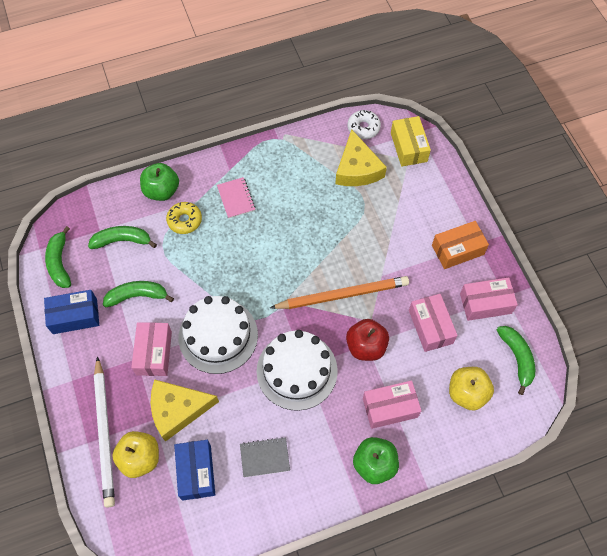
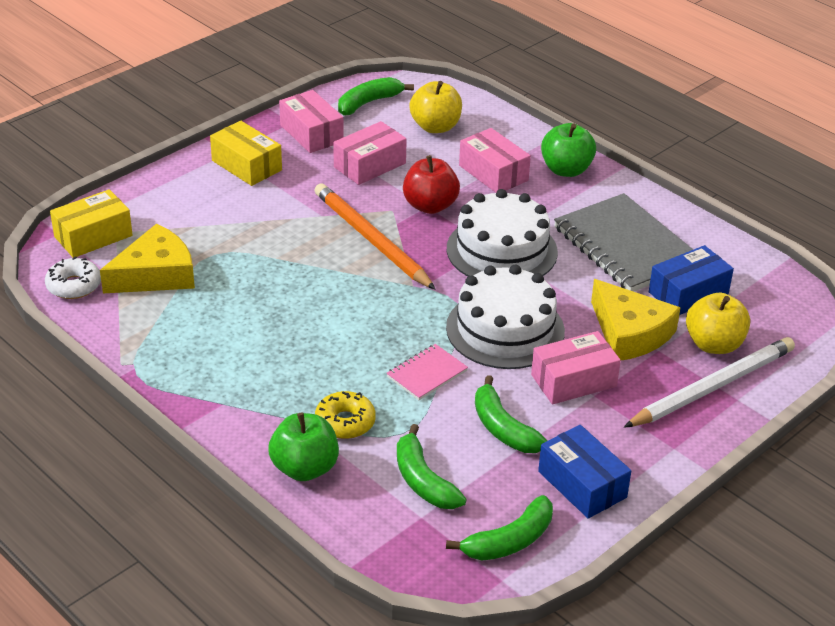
camera: 115 degrees left, 25 degrees down
pink notebook [217,177,255,219] -> pink notebook moved to [387,344,468,400]
grey notebook [240,437,290,477] -> grey notebook [554,193,693,292], size x2.09
orange box [432,221,489,269] -> yellow box [210,121,282,186]

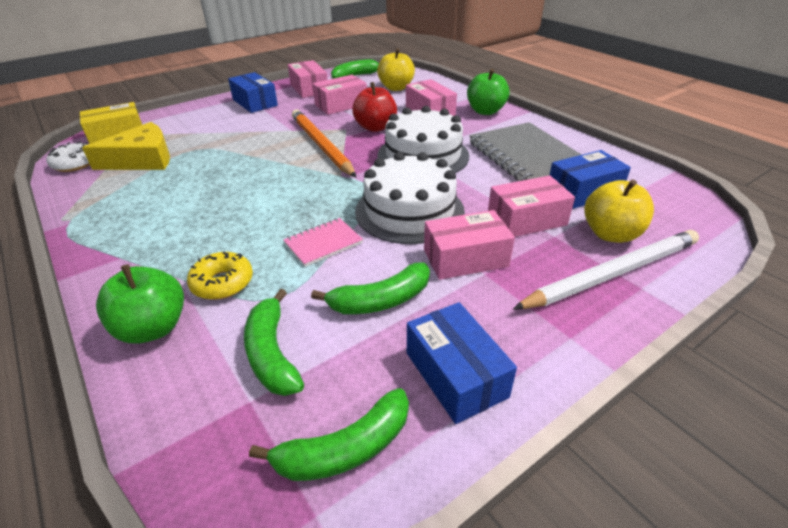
camera: 10 degrees right, 0 degrees up
yellow box [210,121,282,186] -> blue box [228,72,278,113]
green banana [475,375,547,453] -> green banana turned 90 degrees counterclockwise [311,263,430,314]
yellow cheese [591,279,681,360] -> pink box [488,175,575,237]

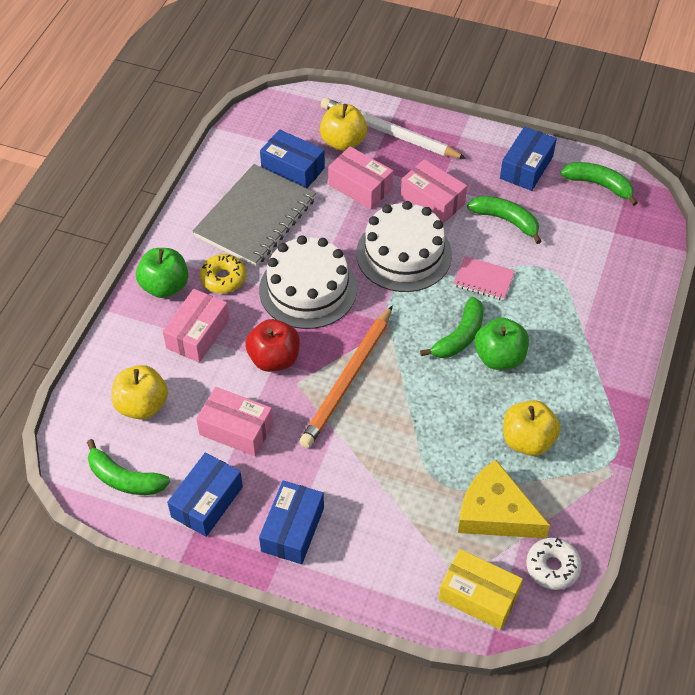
camera: 125 degrees left, 15 degrees up
green apple [96,264,184,344] -> green apple moved to [474,317,529,370]
yellow donut [187,252,253,300] -> yellow donut moved to [200,254,246,293]
green banana [244,289,304,396] -> green banana moved to [420,297,484,358]
pink box [288,60,328,98] -> blue box [167,452,243,537]
none -> yellow apple [503,400,560,456]

